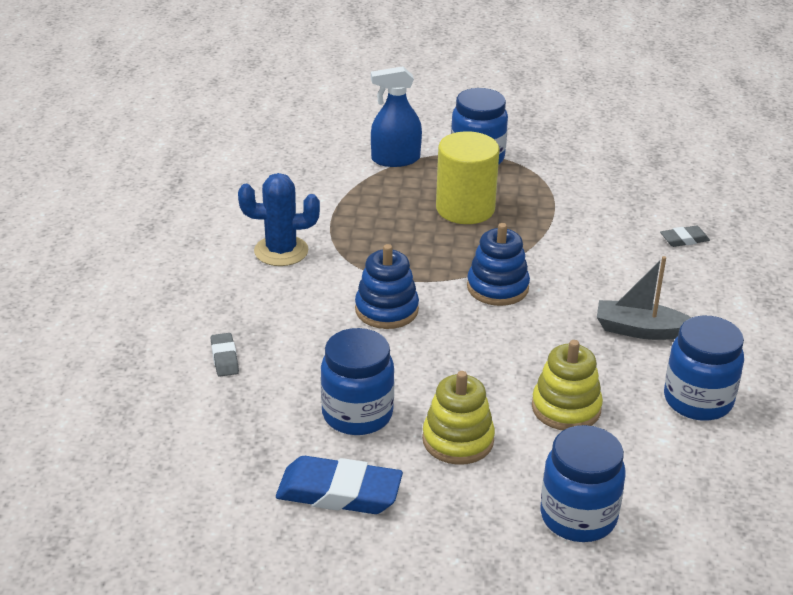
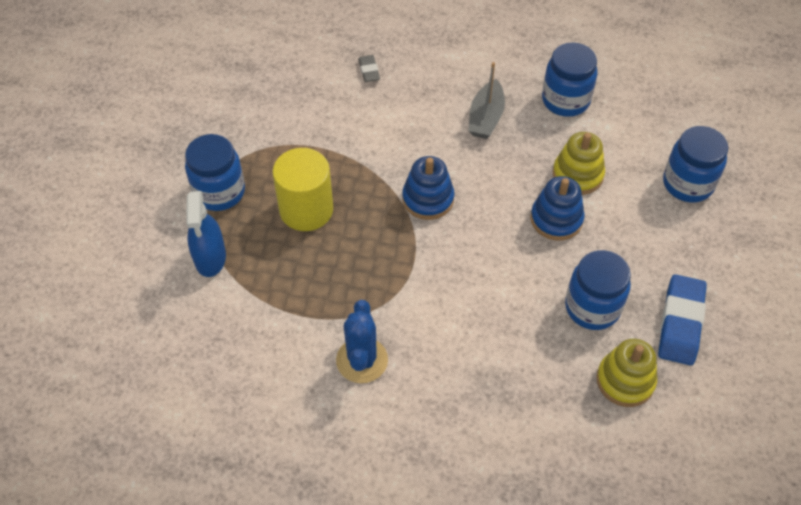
camera: 85 degrees left, 20 degrees up
grey eraser [210,333,239,377] -> none
blue stacking toy [355,244,419,329] -> blue stacking toy moved to [530,176,585,241]
yellow stacking toy [422,371,495,465] -> yellow stacking toy moved to [596,339,657,407]

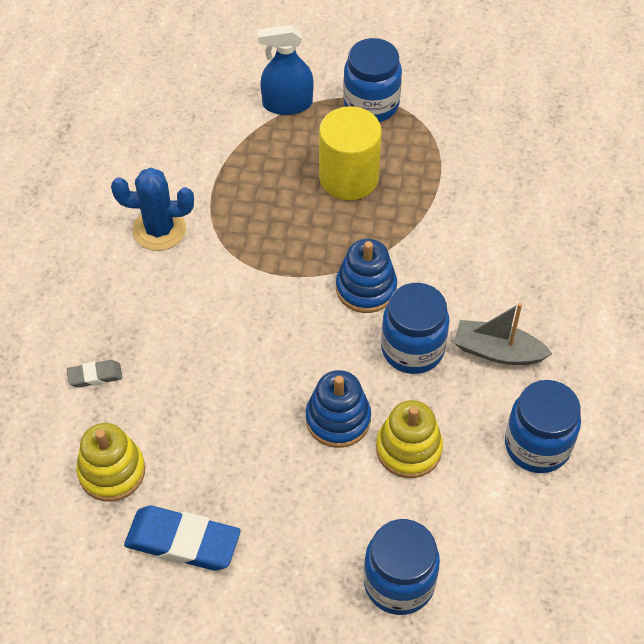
camera: 90 degrees right, 0 degrees up
grey eraser [358,55,380,82] -> grey eraser moved to [67,360,122,388]
blue jar [565,250,631,330] -> blue jar moved to [381,283,449,374]

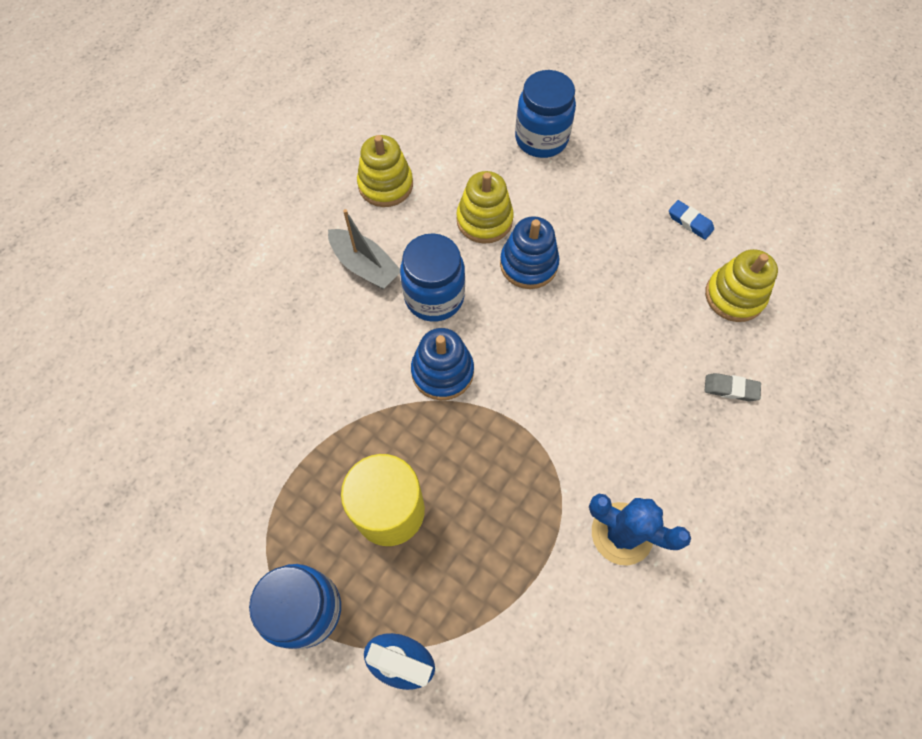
camera: 155 degrees left, 10 degrees up
blue eraser [124,506,240,571] -> blue eraser [669,200,714,240], size x0.51
blue jar [505,380,581,473] -> yellow stacking toy [357,135,413,207]

